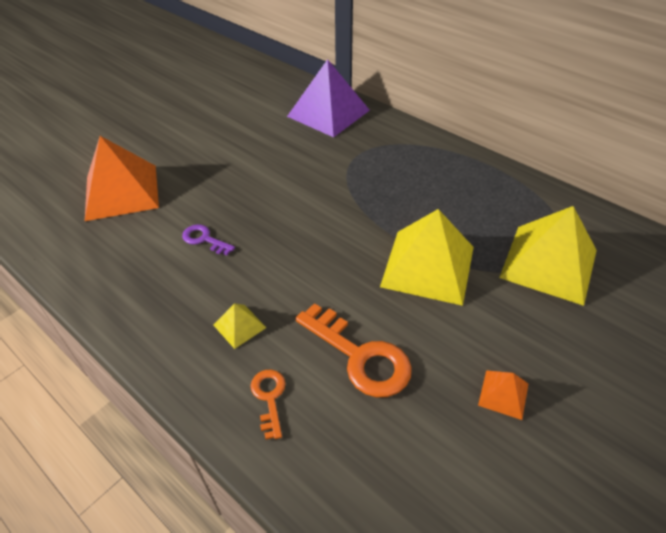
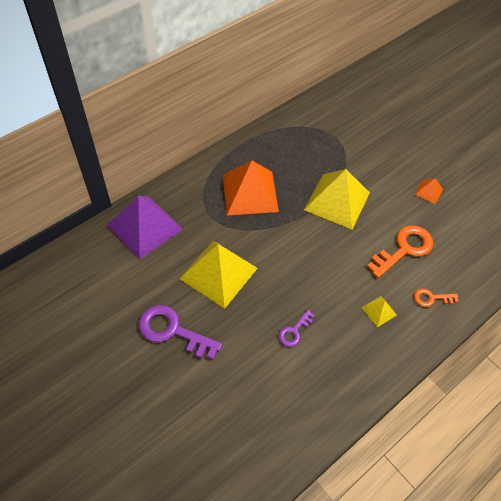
camera: 85 degrees left, 10 degrees up
orange pyramid [85,136,159,221] -> orange pyramid moved to [223,161,279,215]
yellow pyramid [499,206,597,306] -> yellow pyramid moved to [179,241,258,309]
none -> purple key [139,305,222,360]

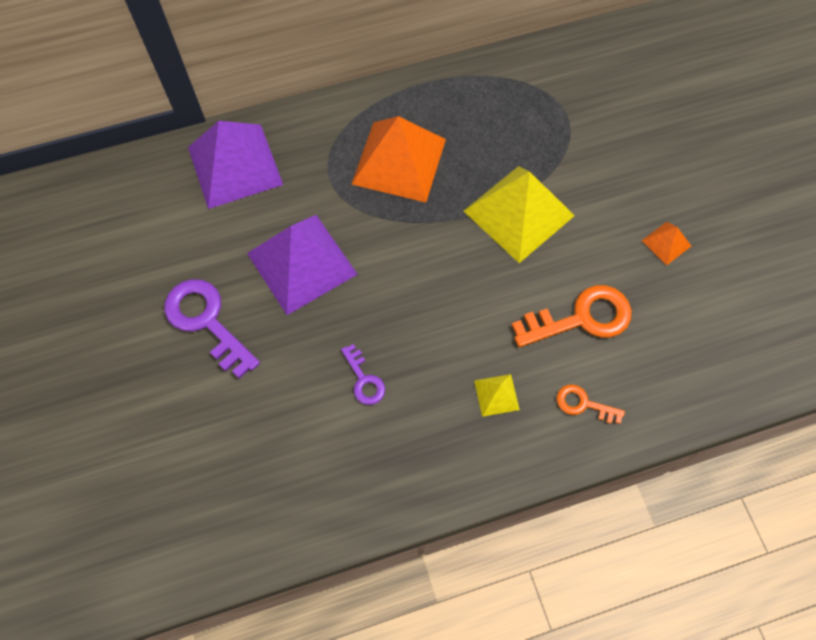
camera: 25 degrees right, 10 degrees up
yellow pyramid [179,241,258,309] -> purple pyramid [247,215,357,315]
purple key [279,310,315,347] -> purple key turned 90 degrees counterclockwise [341,344,385,405]

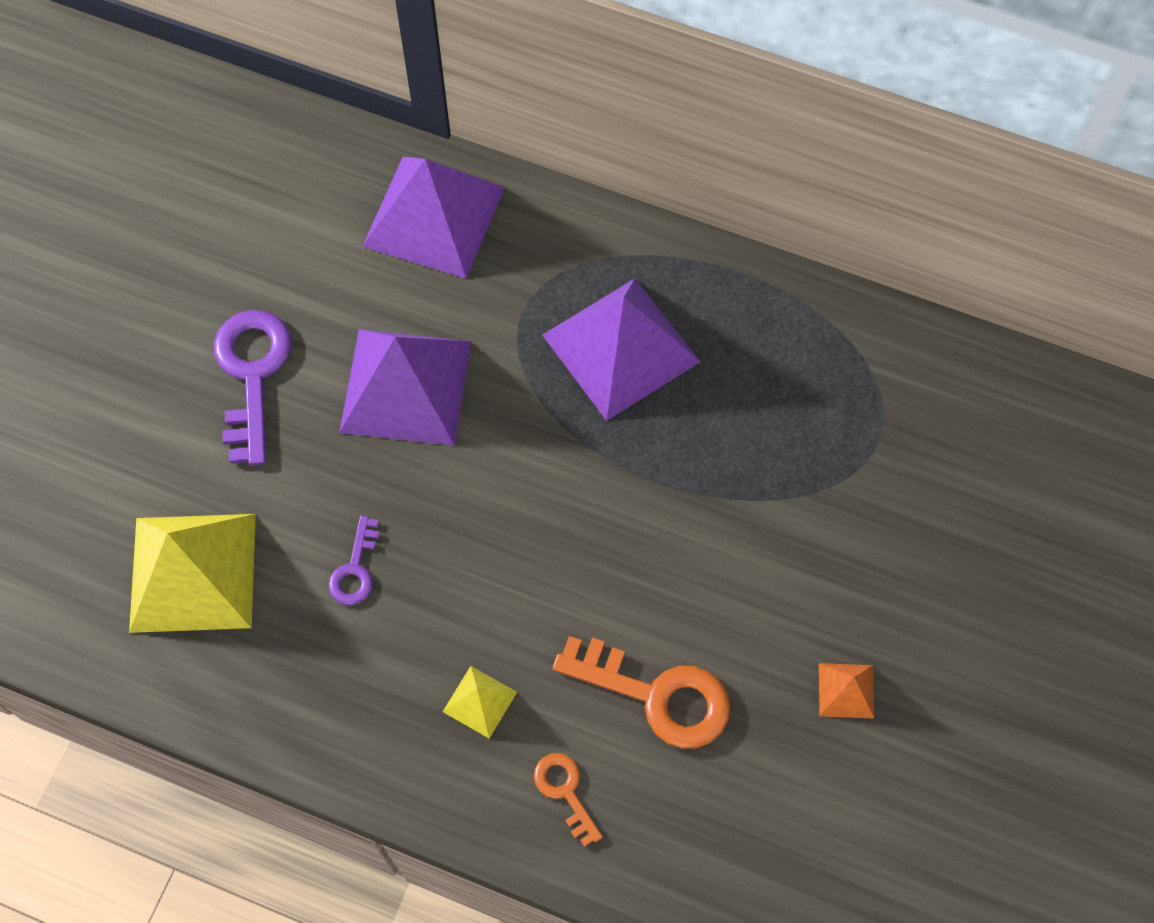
camera: 40 degrees right, 0 degrees up
orange pyramid [352,116,446,202] -> purple pyramid [542,278,701,421]
yellow pyramid [464,166,575,263] -> yellow pyramid moved to [129,514,256,633]

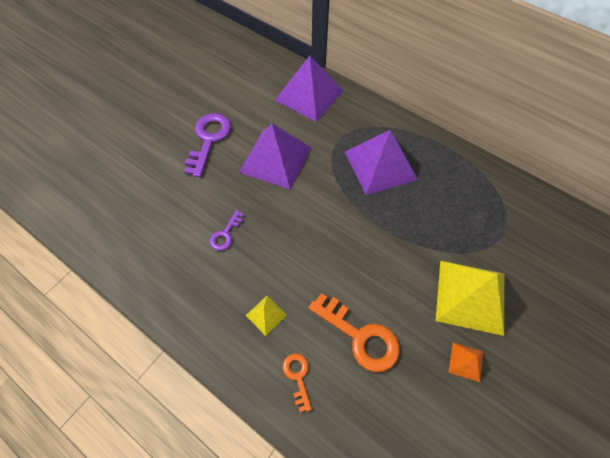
camera: 15 degrees right, 5 degrees down
yellow pyramid [129,514,256,633] -> yellow pyramid moved to [436,261,504,336]

